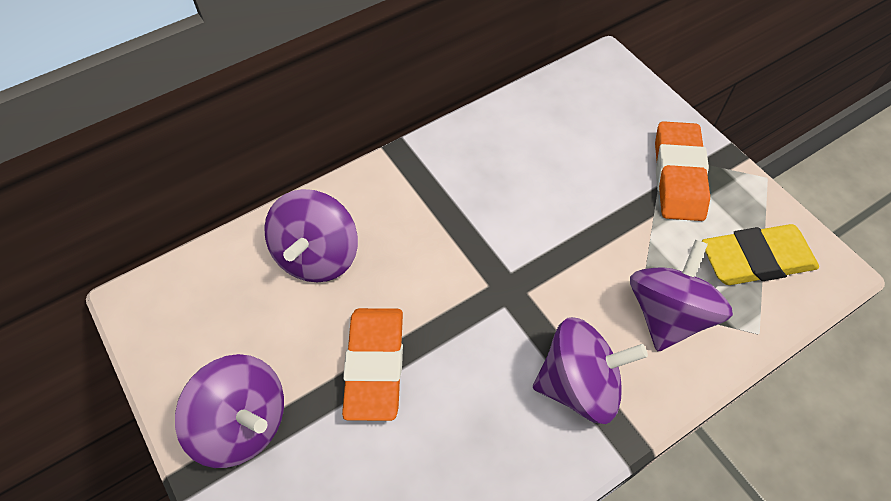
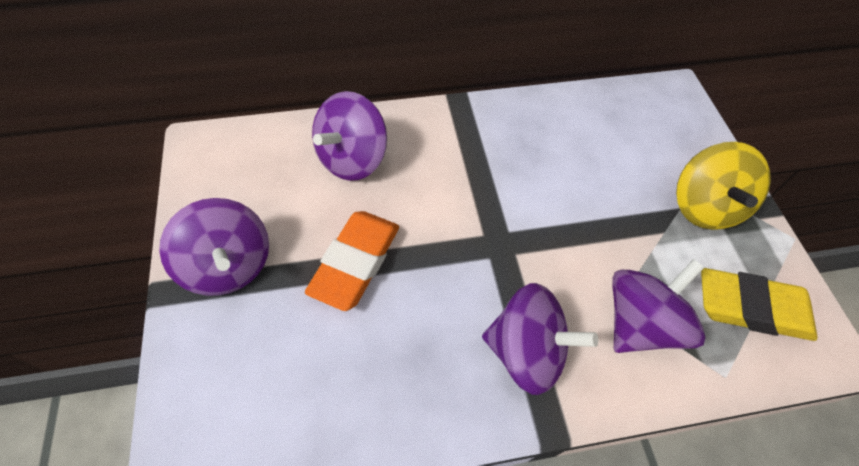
camera: 20 degrees right, 0 degrees up
orange eraser [655,121,710,221] -> yellow spinning top [676,142,771,230]

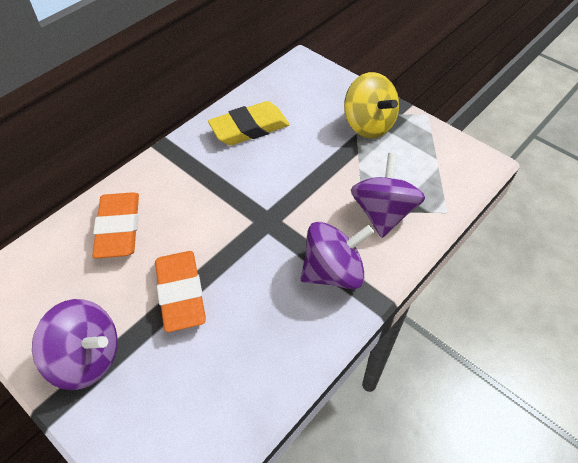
camera: 35 degrees left, 5 degrees down
purple spinning top [312,91,387,181] -> orange eraser [92,192,139,258]
yellow eraser [701,268,818,341] -> yellow eraser moved to [208,101,290,145]

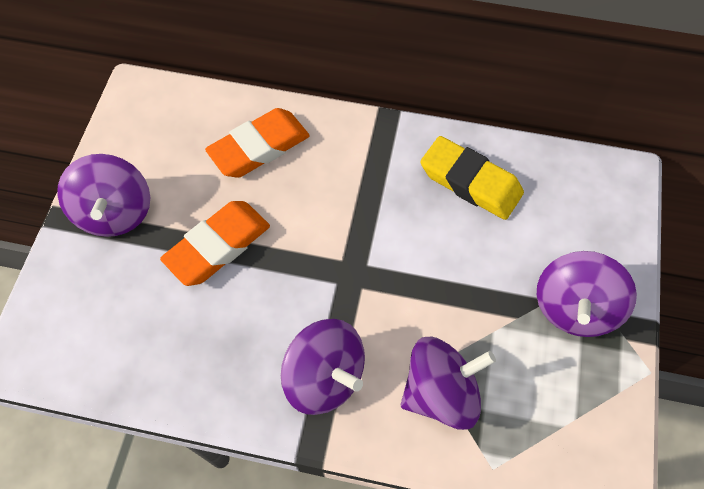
camera: 60 degrees right, 10 degrees up
yellow spinning top [344,72,399,138] -> purple spinning top [537,251,637,337]

